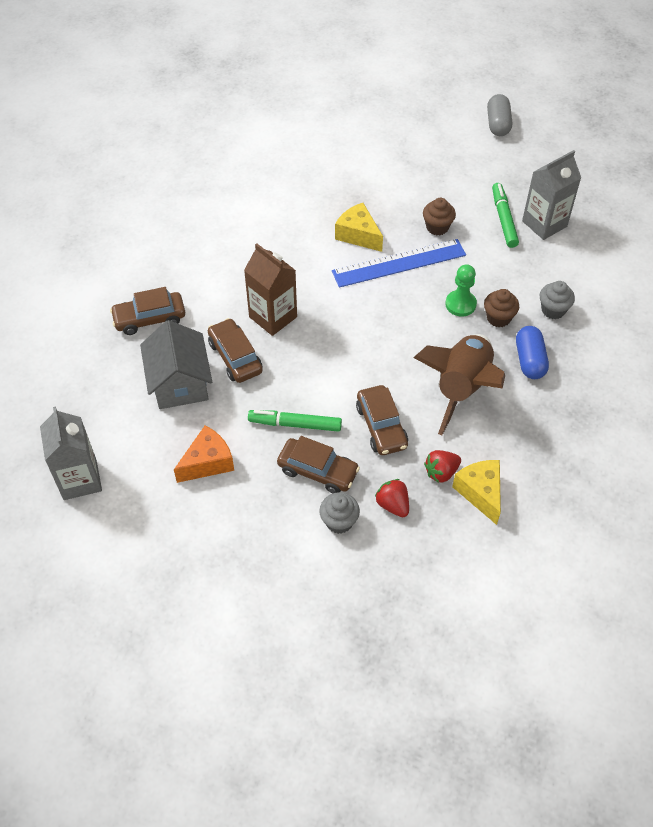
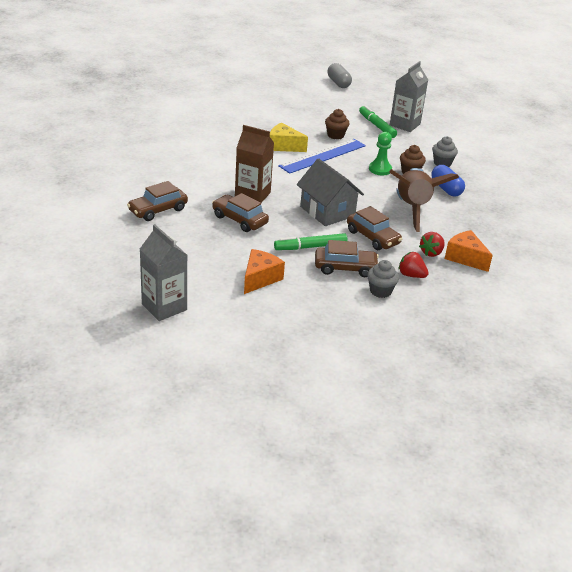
camera: 25 degrees left, 20 degrees down
grey house [140,320,212,409] -> grey house moved to [297,158,364,226]
yellow cheese [452,460,501,525] -> orange cheese [445,230,493,272]

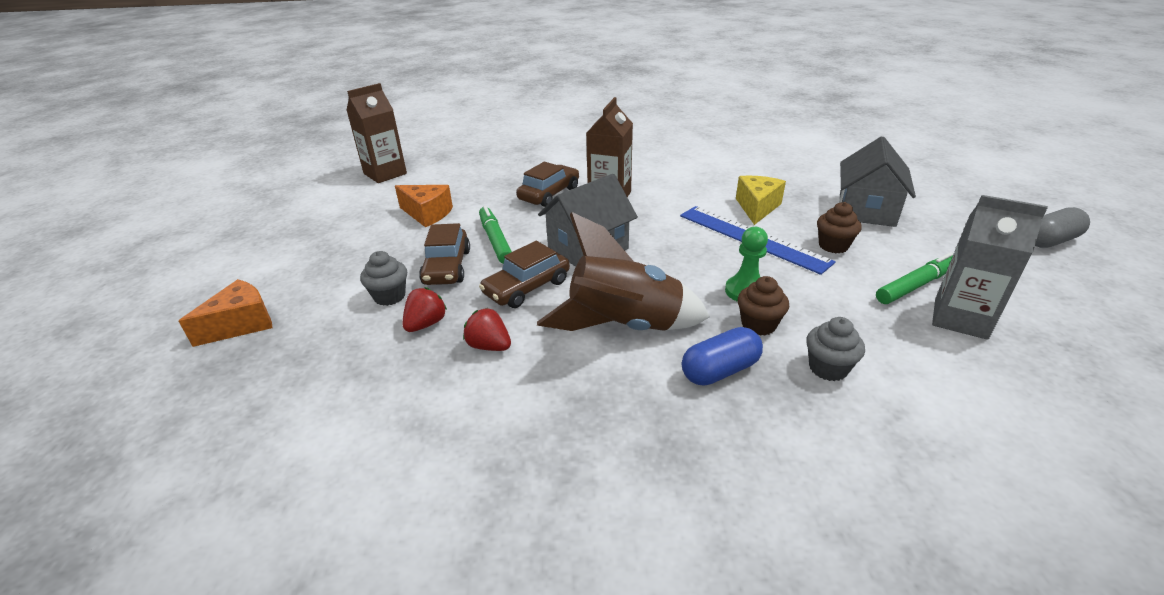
camera: 90 degrees right, 0 degrees up
brown car [127,181,188,221] -> none
grey carton [140,224,187,321] -> brown carton [347,83,407,183]
orange cheese [445,230,493,272] -> orange cheese moved to [179,279,273,347]
none -> grey house [839,136,916,227]

